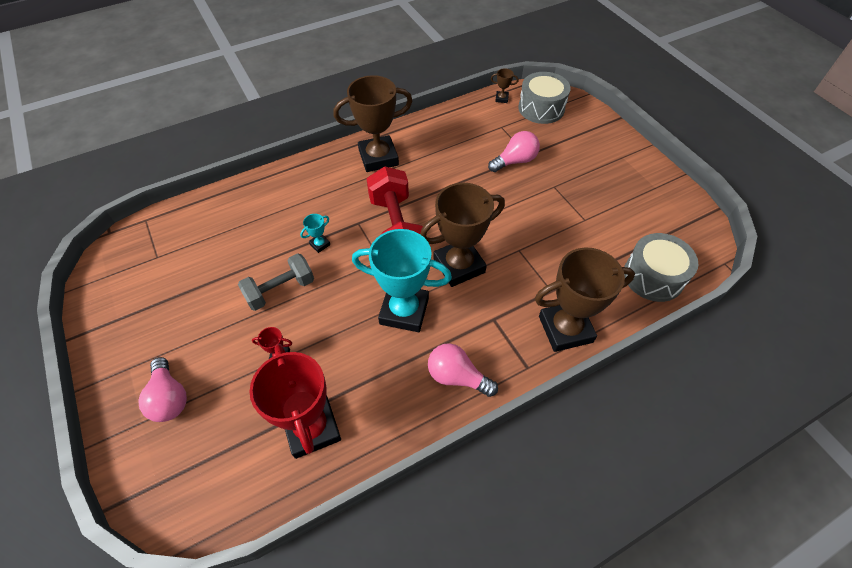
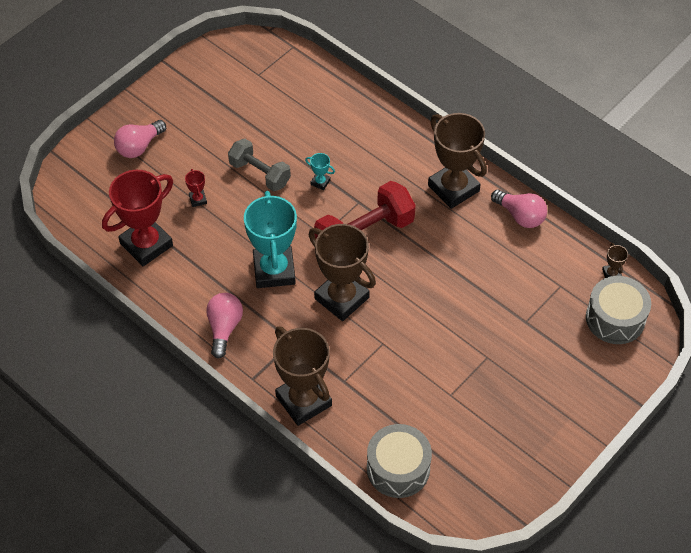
camera: 70 degrees right, 0 degrees up
pink light bulb [488,131,540,172] -> pink light bulb moved to [491,190,547,228]

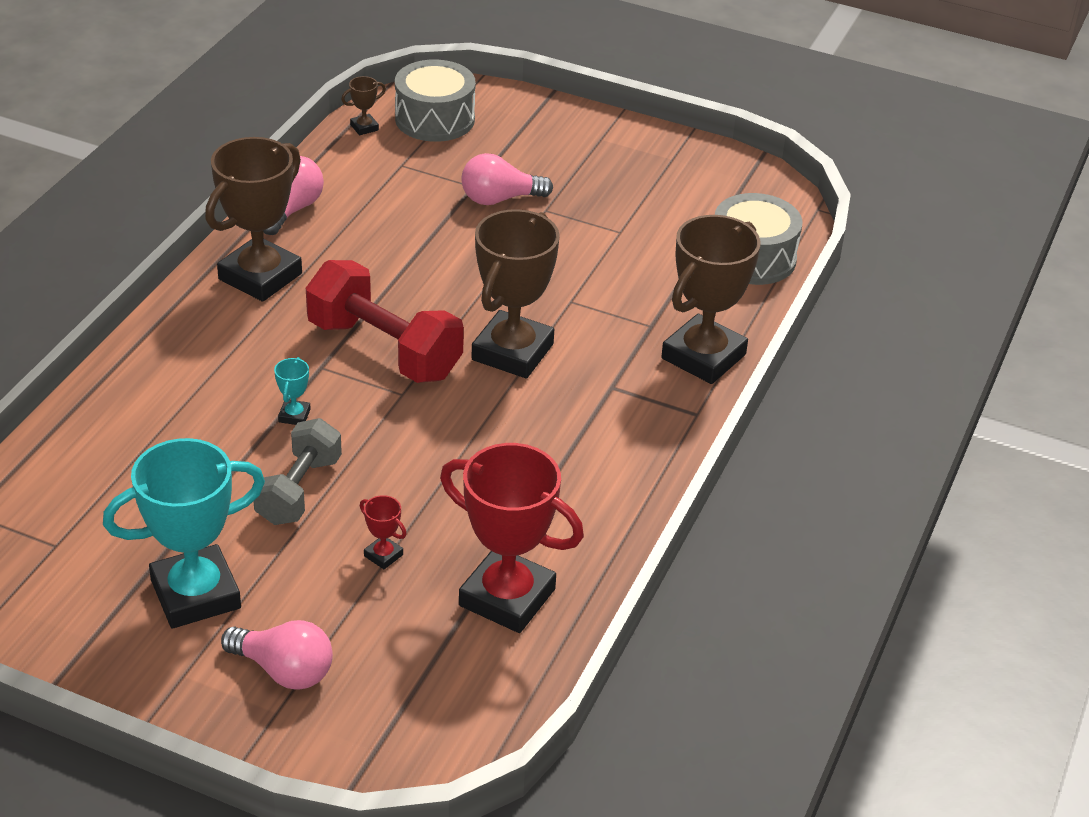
camera: 110 degrees left, 15 degrees down
red trophy [185,169,207,207] -> red trophy turned 75 degrees clockwise [360,495,406,569]
pink light bulb [206,293,243,359] -> pink light bulb moved to [461,153,553,205]
turquoise trophy [244,191,297,288] -> turquoise trophy moved to [103,438,265,628]

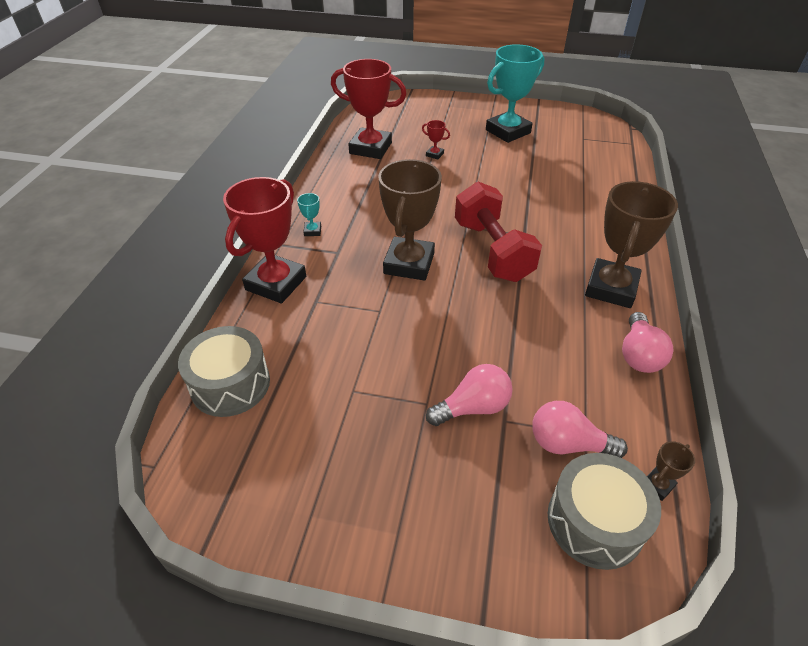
camera: 170 degrees right, 5 degrees up
pink light bulb [221,620,333,690] -> pink light bulb moved to [532,401,628,458]
grey dumbbell [253,418,342,525] -> none
turquoise trophy [274,357,311,425] -> turquoise trophy moved to [297,193,321,236]
red dumbbell [306,260,464,383] -> red dumbbell turned 45 degrees clockwise [455,182,542,282]
brown trophy [661,215,760,384] -> red trophy [223,177,306,303]

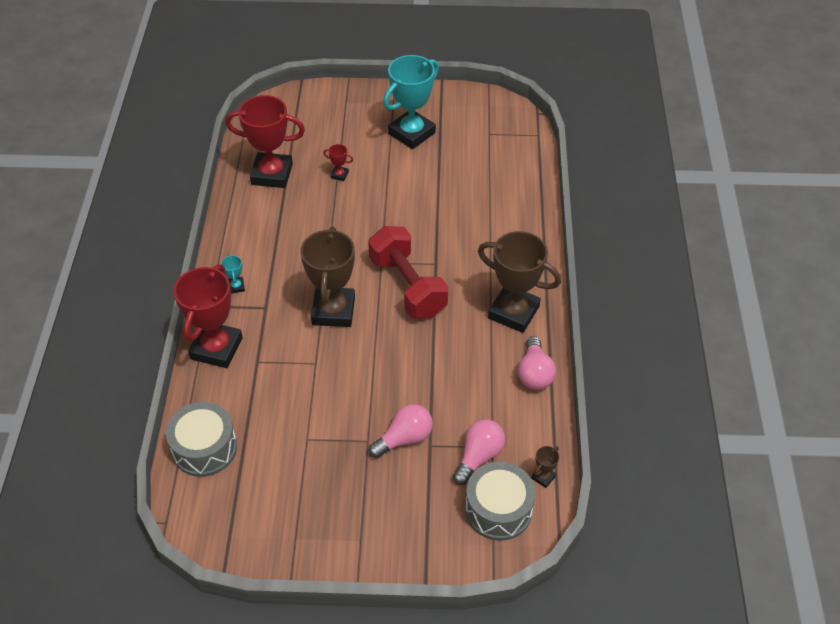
camera: 10 degrees left, 5 degrees up
pink light bulb [532,401,628,458] -> pink light bulb turned 120 degrees clockwise [453,419,505,485]
brown trophy [585,181,678,308] -> brown trophy turned 75 degrees counterclockwise [478,231,561,333]

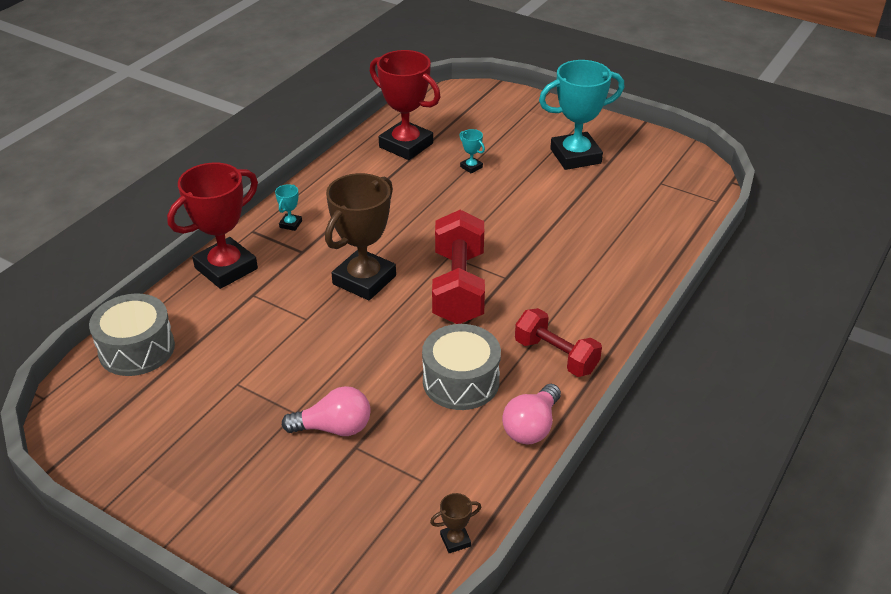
camera: 30 degrees right, 10 degrees down
red trophy [323,144,353,181] -> turquoise trophy [459,129,485,174]
pink light bulb [453,419,505,485] -> none
grey drum [465,462,535,541] -> grey drum moved to [422,324,501,410]
brown trophy [478,231,561,333] -> red dumbbell [515,308,602,377]

